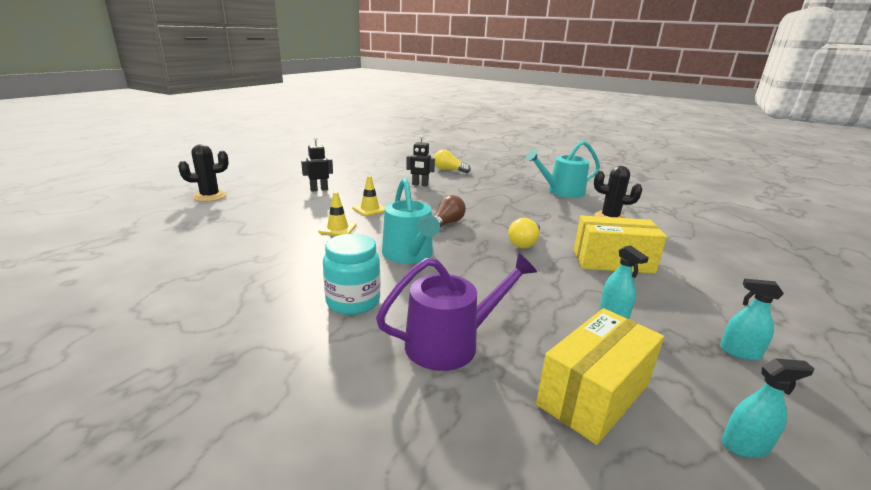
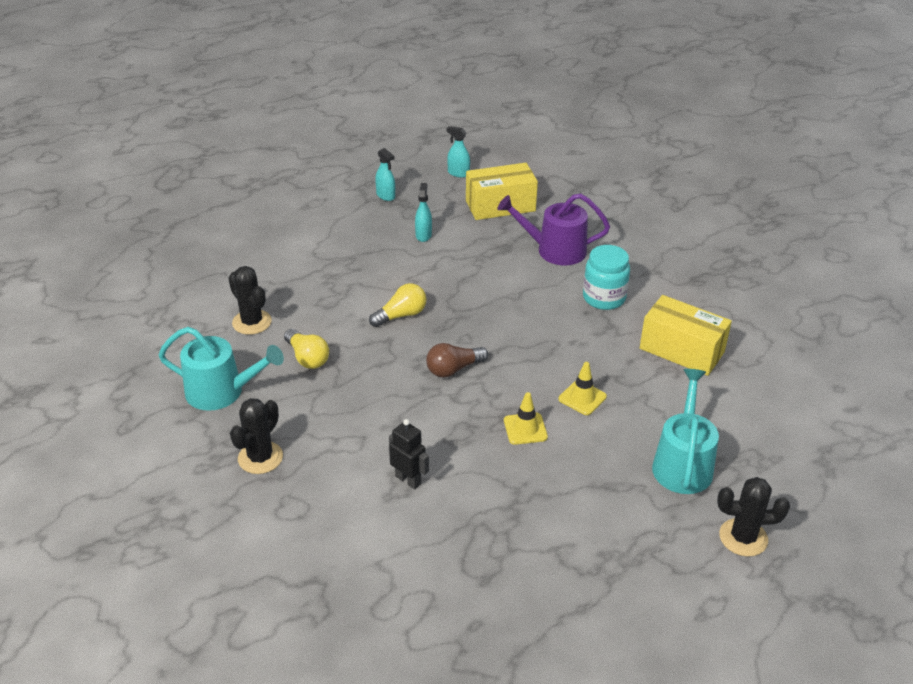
camera: 150 degrees left, 15 degrees up
black robot [301,137,333,192] -> none
turquoise watering can [382,178,440,264] -> turquoise watering can moved to [652,369,719,494]
yellow light bulb [434,150,471,173] -> yellow light bulb moved to [284,329,329,369]
yellow box [574,216,667,274] -> yellow box moved to [640,295,732,376]
none -> black cactus [230,398,283,474]

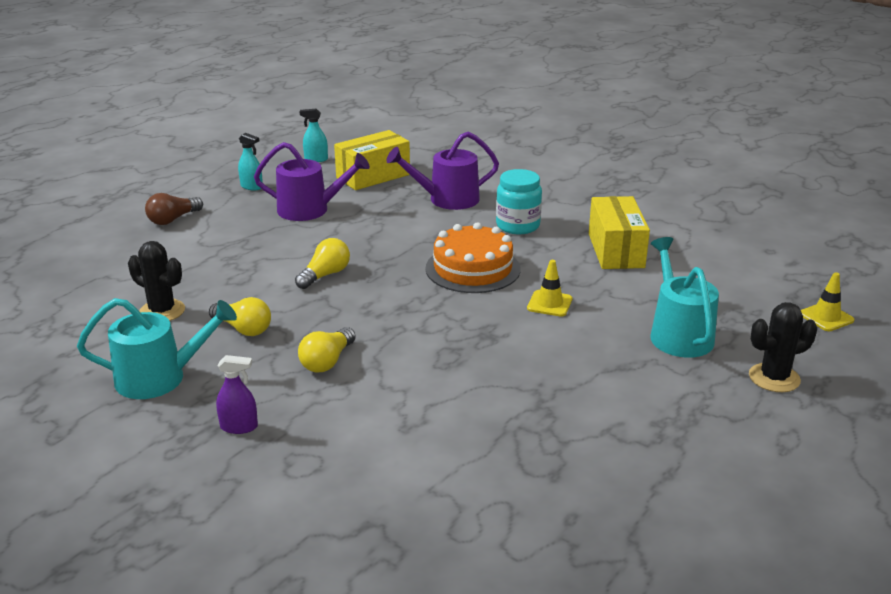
camera: 20 degrees left, 10 degrees down
black cactus [230,398,283,474] -> purple spray bottle [216,355,258,434]
black robot [389,419,429,489] -> none
turquoise spray bottle [415,183,432,242] -> purple watering can [254,142,370,221]
brown light bulb [426,343,488,378] -> brown light bulb moved to [145,193,203,225]
yellow traffic cone [504,392,548,445] -> yellow traffic cone moved to [801,272,855,331]
yellow box [640,295,732,376] -> yellow box turned 75 degrees clockwise [589,196,650,269]
none -> yellow light bulb [298,327,356,372]
none -> orange cake [425,222,521,293]

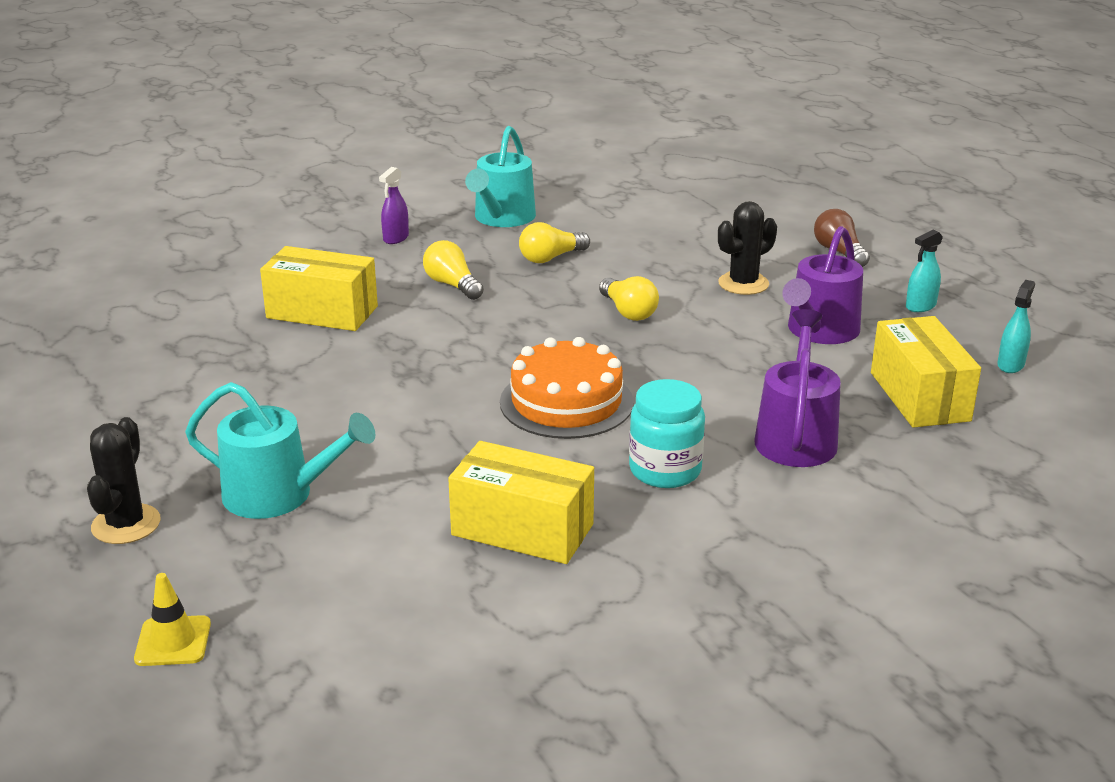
camera: 115 degrees right, 0 degrees up
black cactus [128,241,185,321] -> black cactus moved to [718,201,777,295]
yellow traffic cone [527,260,572,317] -> none
none -> yellow box [260,246,378,331]

